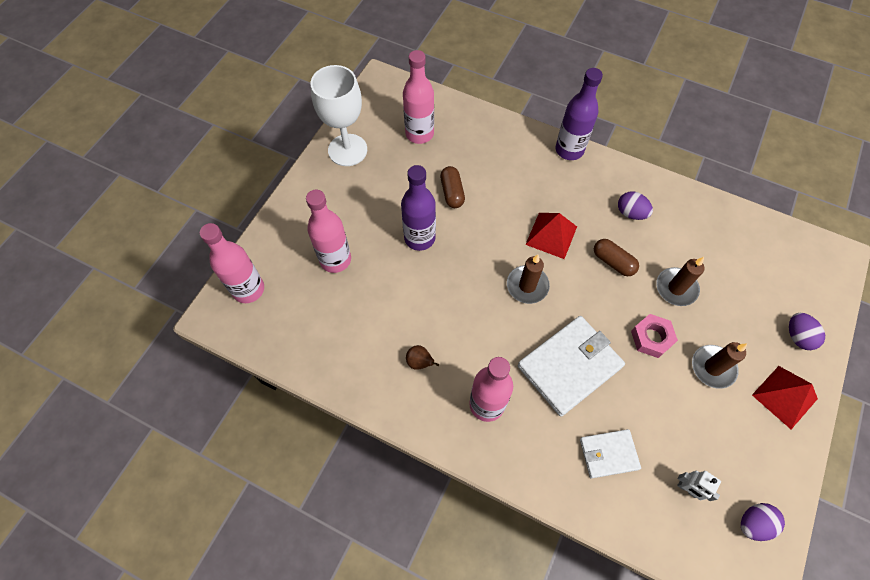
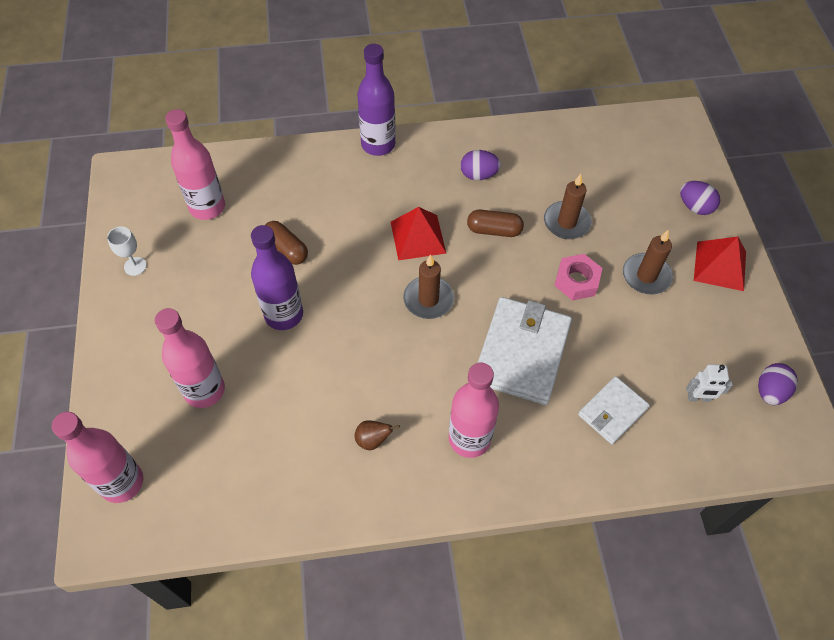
camera: 35 degrees left, 5 degrees down
white goblet [311,65,367,166] -> white goblet [107,226,147,276], size x0.43

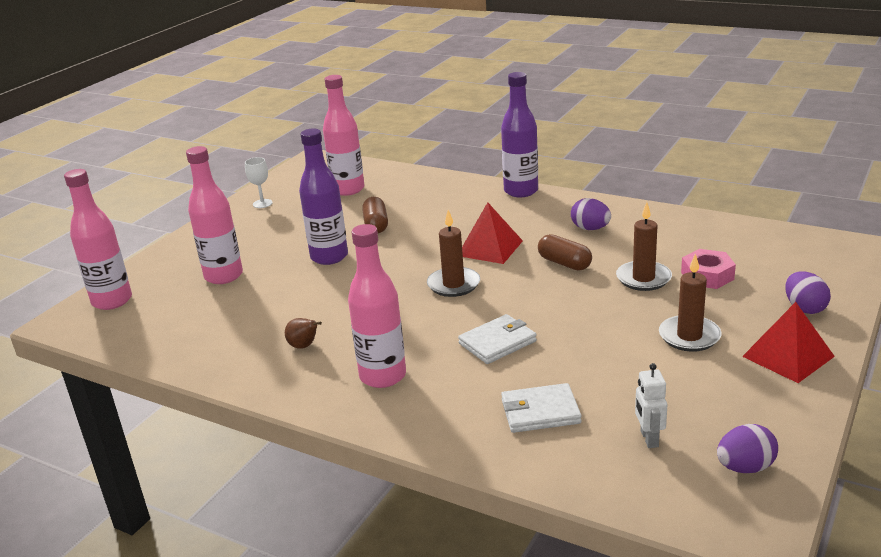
camera: 40 degrees right, 30 degrees down
white wallet [478,297,572,405] -> white wallet [458,314,537,364], size x0.57
pink nut [554,254,602,301] -> pink nut moved to [681,249,736,289]
white robot [686,364,733,402] -> white robot turned 45 degrees clockwise [635,363,667,448]

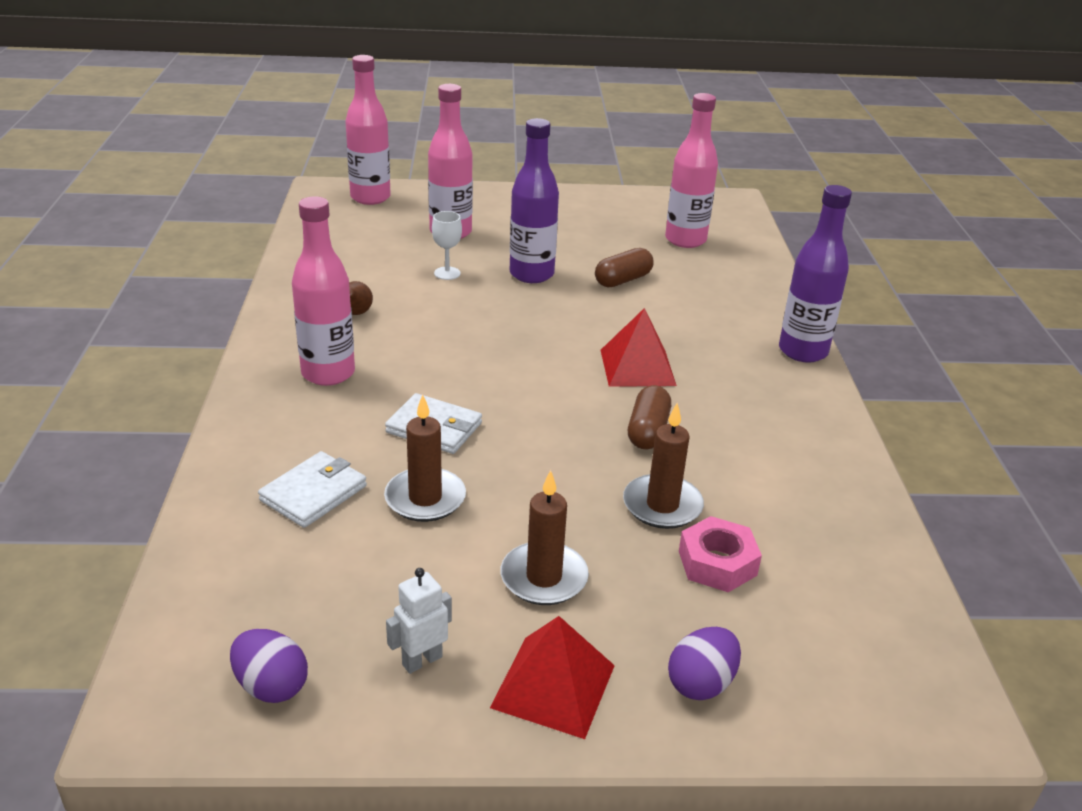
camera: 55 degrees right, 5 degrees up
white goblet [245,157,273,208] -> white goblet moved to [432,211,462,280]
brown candle [427,210,480,297] -> brown candle moved to [384,394,466,522]
white wallet [501,383,582,433] -> white wallet turned 75 degrees clockwise [258,451,367,528]
purple egg [571,198,611,230] -> none
white robot [635,363,667,448] -> white robot moved to [386,568,452,674]

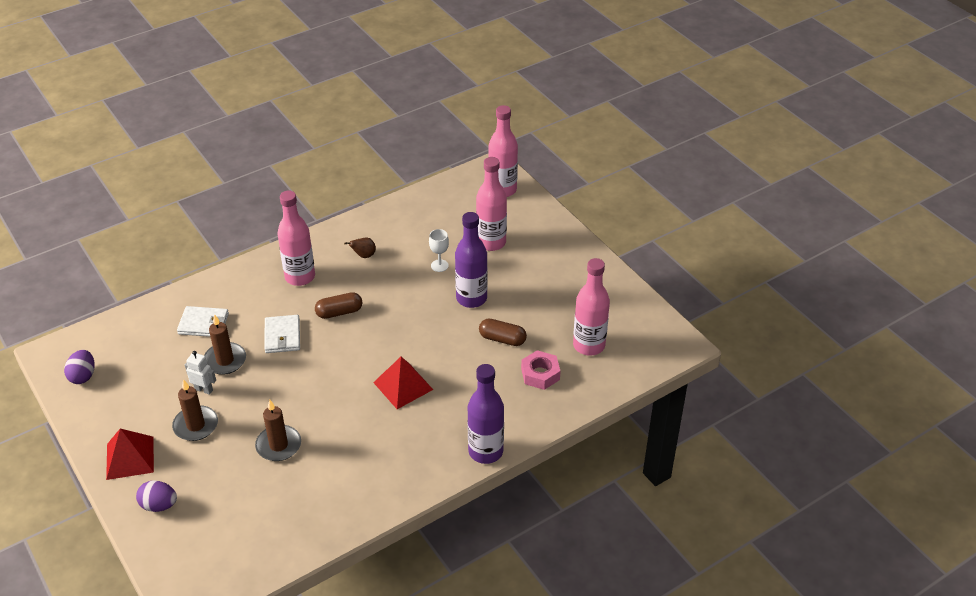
camera: 60 degrees right, 10 degrees up
white robot [386,568,452,674] -> white robot moved to [185,351,216,395]
brown capsule [628,385,671,449] -> brown capsule moved to [315,292,362,319]
pink nut [679,516,762,592] -> pink nut moved to [521,350,560,390]

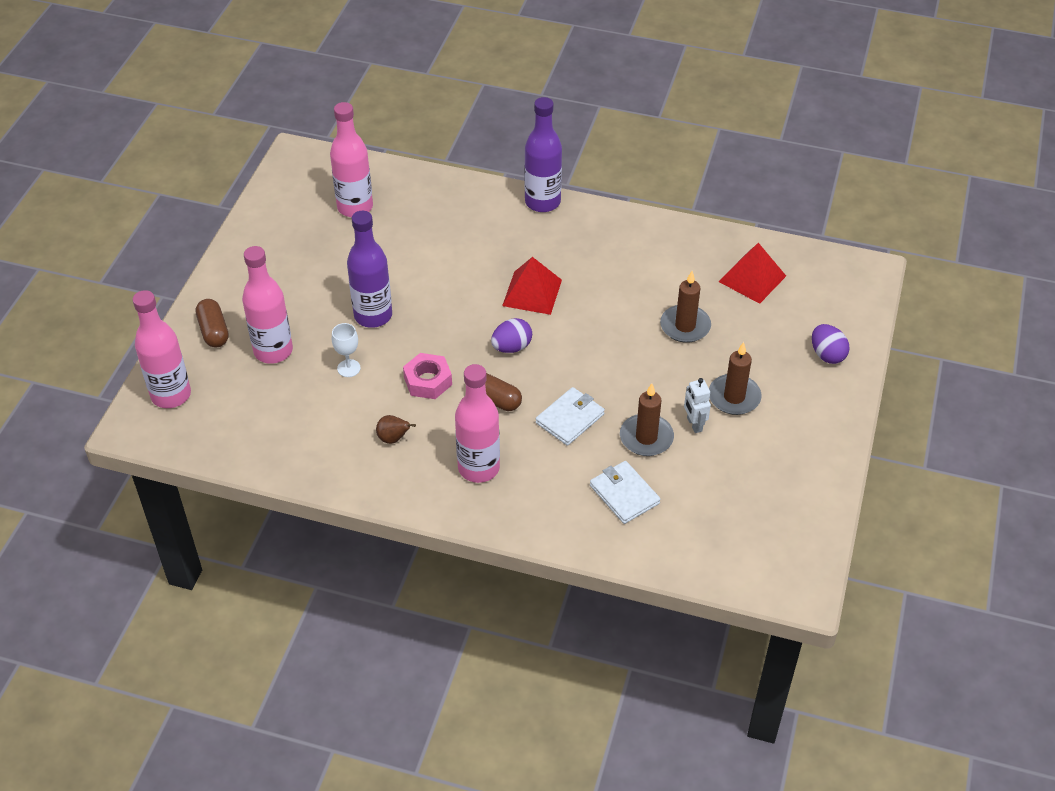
camera: 130 degrees left, 5 degrees up
purple egg [64,350,95,384] -> purple egg moved to [491,318,532,353]
red pyramid [106,429,154,480] -> red pyramid moved to [718,243,786,304]
brown capsule [479,319,527,346] -> brown capsule moved to [196,299,229,347]
pink nut [521,350,560,390] -> pink nut moved to [403,353,452,399]

